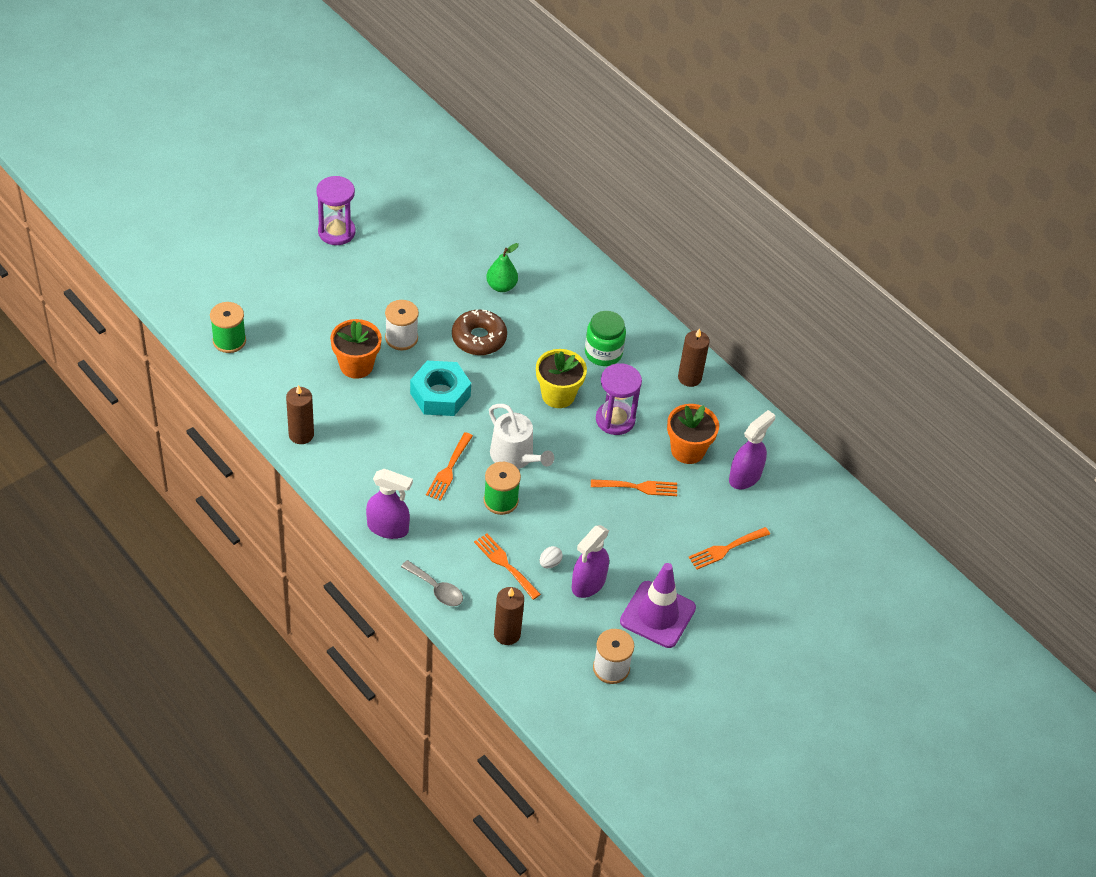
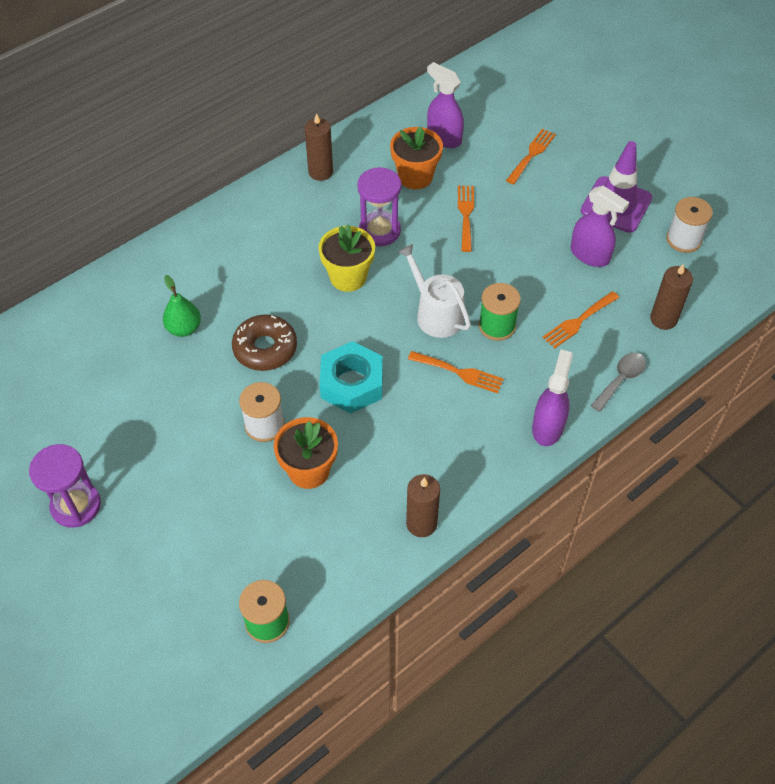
camera: 85 degrees left, 5 degrees up
white watering can [489,404,554,469] -> white watering can turned 90 degrees counterclockwise [398,244,471,338]
white egg [540,546,563,568] -> none
green jar [585,311,626,366] -> none
orange fork [688,527,770,569] -> orange fork turned 120 degrees counterclockwise [506,129,556,185]

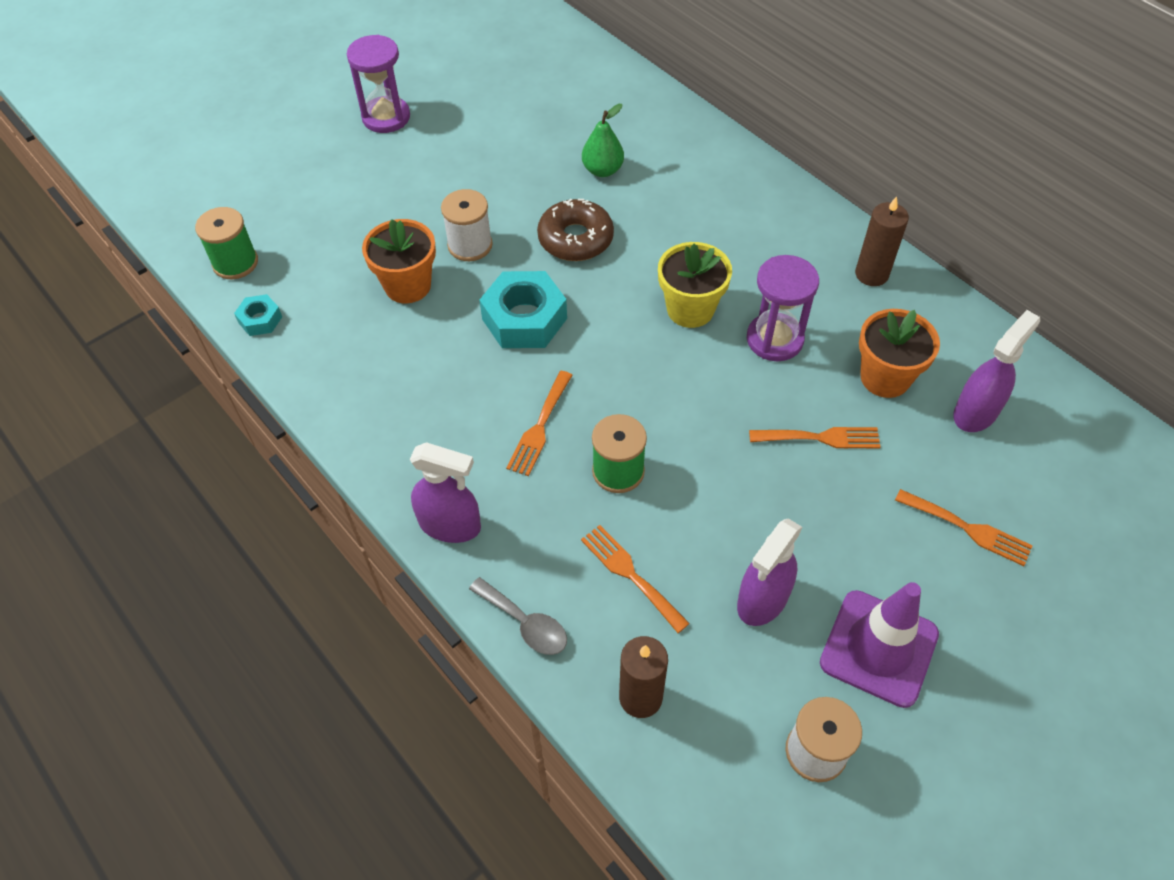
camera: 90 degrees right, 0 degrees up
white watering can [398,244,471,338] -> none
brown candle [406,474,440,537] -> none
none -> turquoise nut [234,294,282,336]

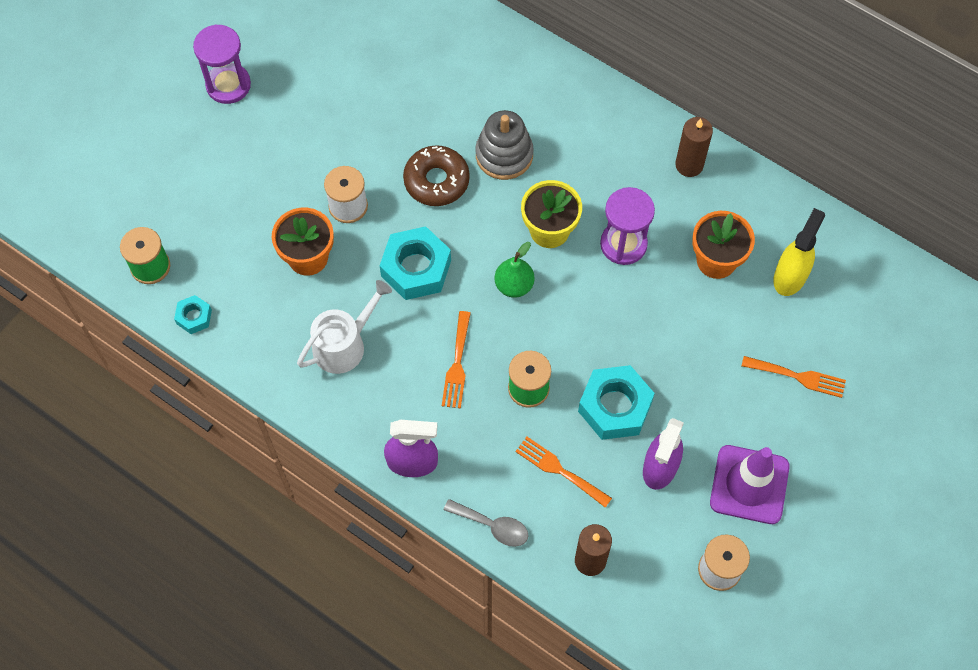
camera: 15 degrees left, 10 degrees up
green pear [582,104,624,177] -> green pear moved to [495,242,535,298]
orange fork [749,427,881,448] -> none
purple spray bottle [953,310,1040,432] -> yellow spray bottle [773,208,825,296]
none -> white watering can [297,280,392,374]
none -> grey stacking toy [475,110,534,180]
none -> turquoise nut [578,365,655,440]

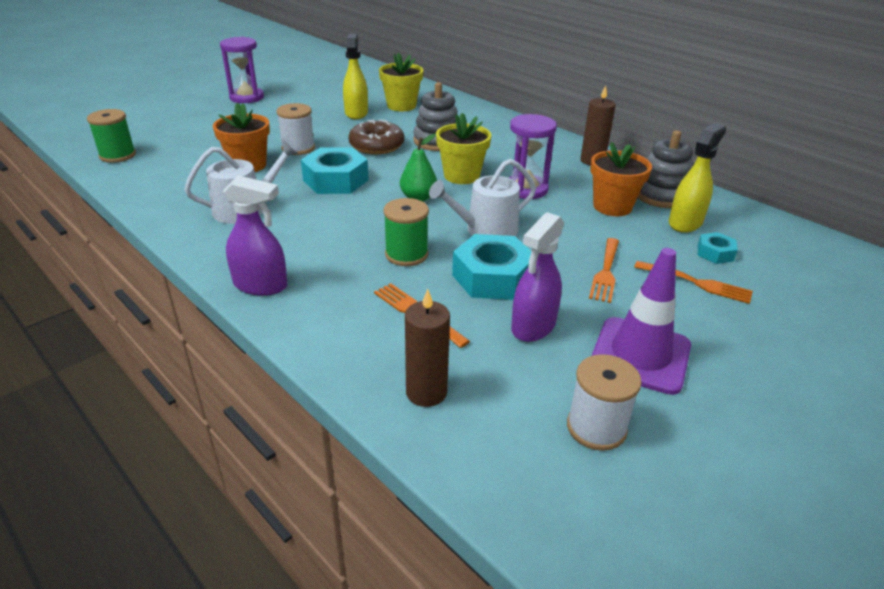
camera: 10 degrees right, 30 degrees down
turquoise nut [174,295,212,334] -> turquoise nut moved to [698,232,738,264]
orange fork [442,311,471,408] -> orange fork moved to [589,238,619,303]
grey spoon [444,499,529,547] -> none
none -> yellow spray bottle [343,34,368,119]
none -> yellow flower pot [379,52,423,111]
none -> white watering can [429,159,536,236]
none -> grey stacking toy [638,130,693,208]

